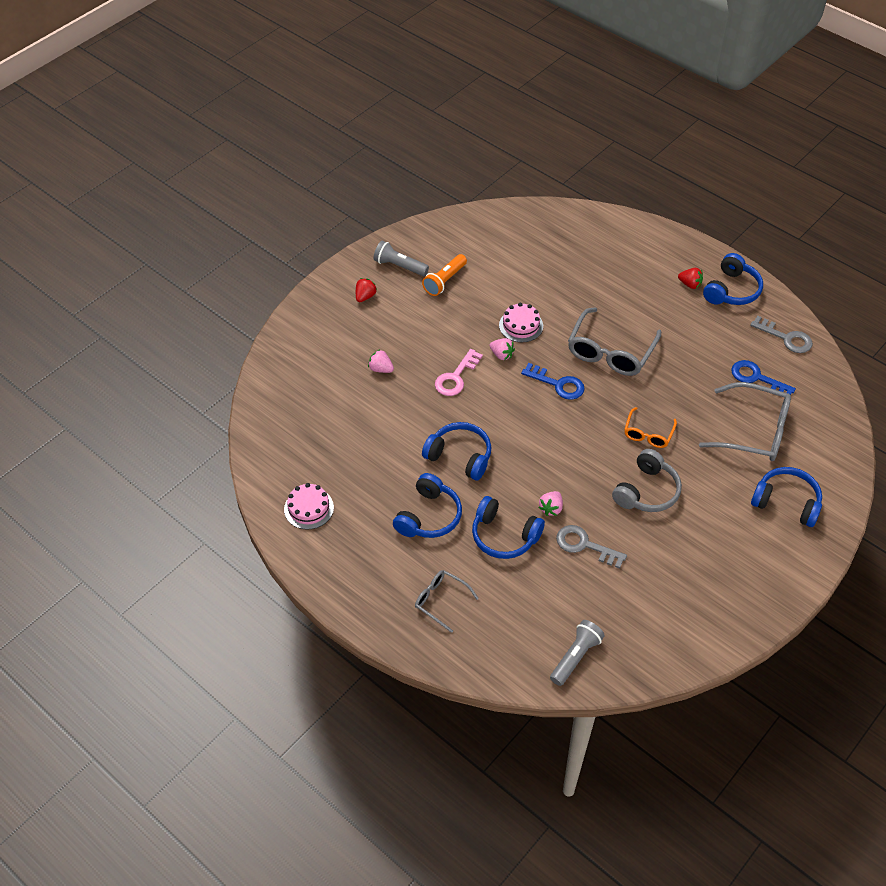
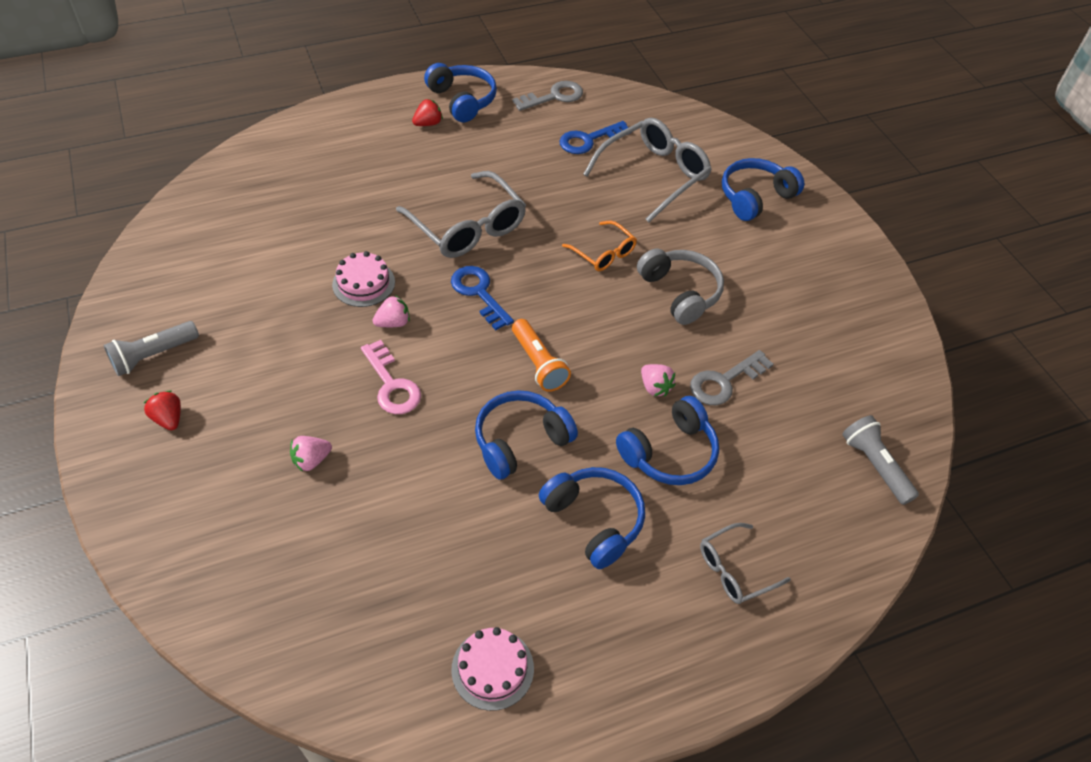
camera: 65 degrees left, 0 degrees up
orange flashlight [422,254,467,296] -> orange flashlight moved to [512,319,571,392]
blue key [521,363,585,400] -> blue key turned 90 degrees counterclockwise [451,266,514,330]

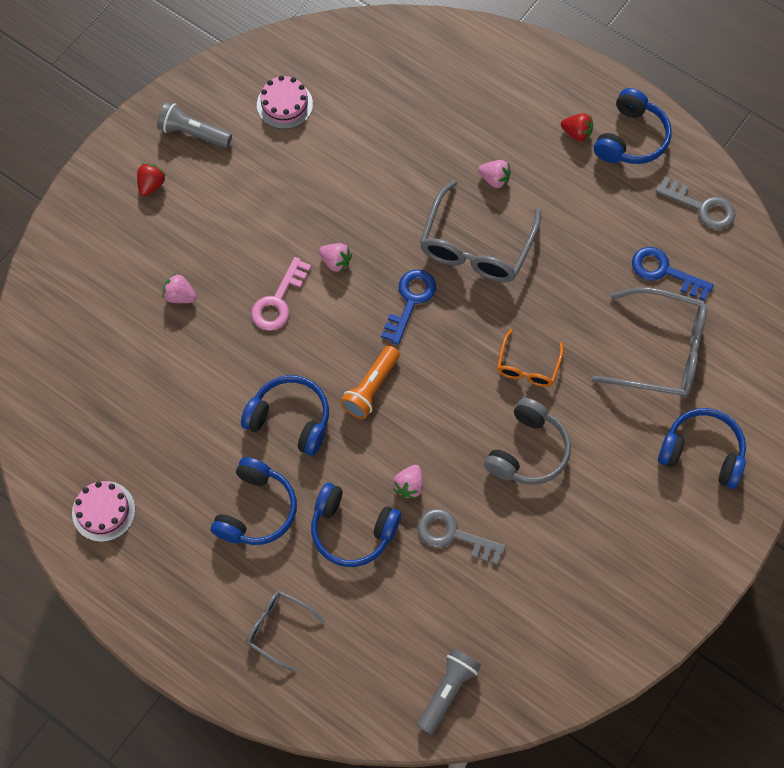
camera: 60 degrees right, 15 degrees up
pink cake [332,251,395,307] -> pink cake moved to [257,75,313,129]
none -> pink strawberry [478,160,511,188]

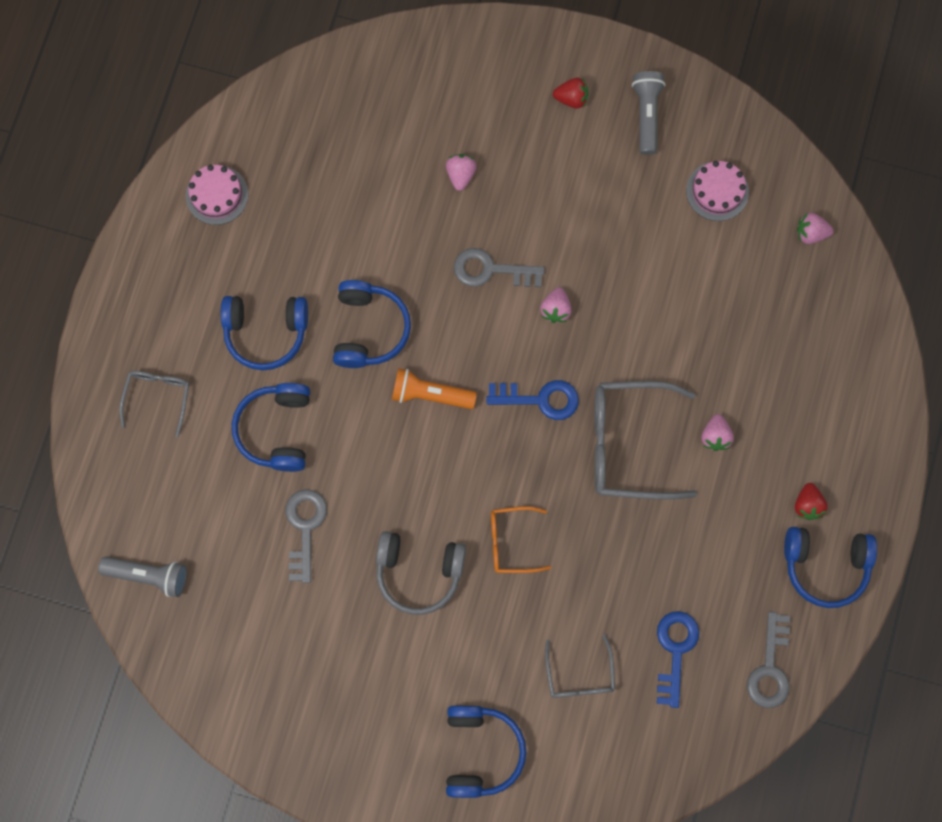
camera: 70 degrees right, 10 degrees up
pink key [251,257,311,331] -> grey key [454,248,545,287]
pink strawberry [393,465,423,499] -> pink strawberry moved to [797,213,834,244]
grey glasses [592,287,707,398] -> grey glasses [545,634,615,698], size x0.55

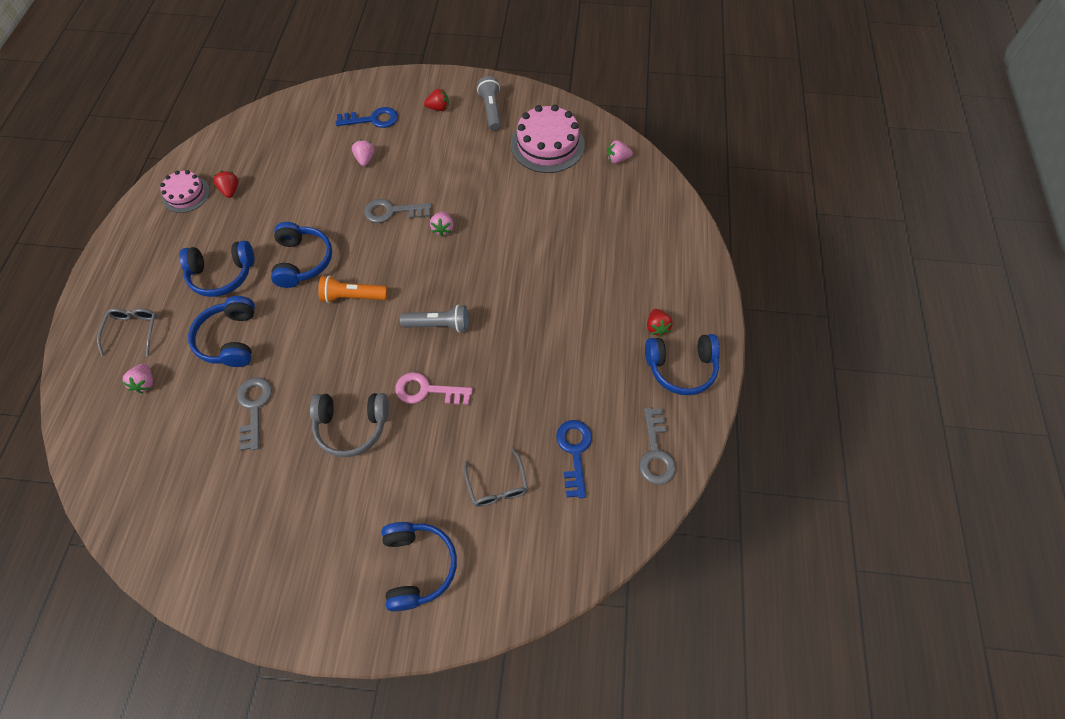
camera: 10 degrees left, 15 degrees down
grey flashlight [98,557,187,597] -> grey flashlight moved to [400,304,469,333]
blue key [486,380,579,420] -> blue key moved to [336,107,398,128]
orange glasses [491,506,551,573] -> pink key [395,372,473,405]
grey glasses [595,381,697,500] -> none
pink cake [686,161,749,221] -> pink cake [511,105,585,173], size x1.68
pink strawberry [702,414,734,451] -> pink strawberry moved to [122,363,153,393]
none -> red strawberry [213,171,238,198]

